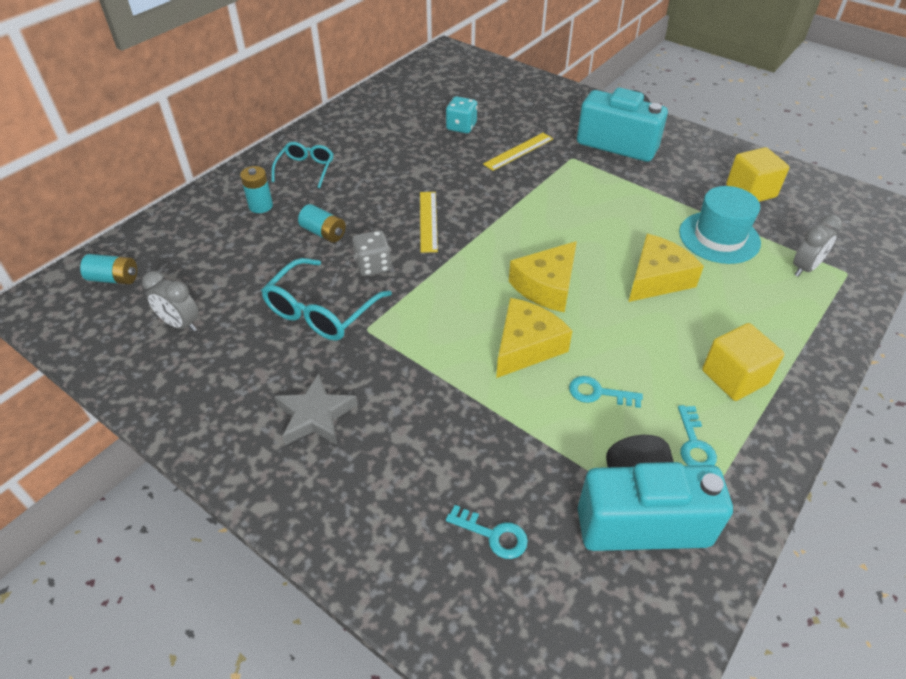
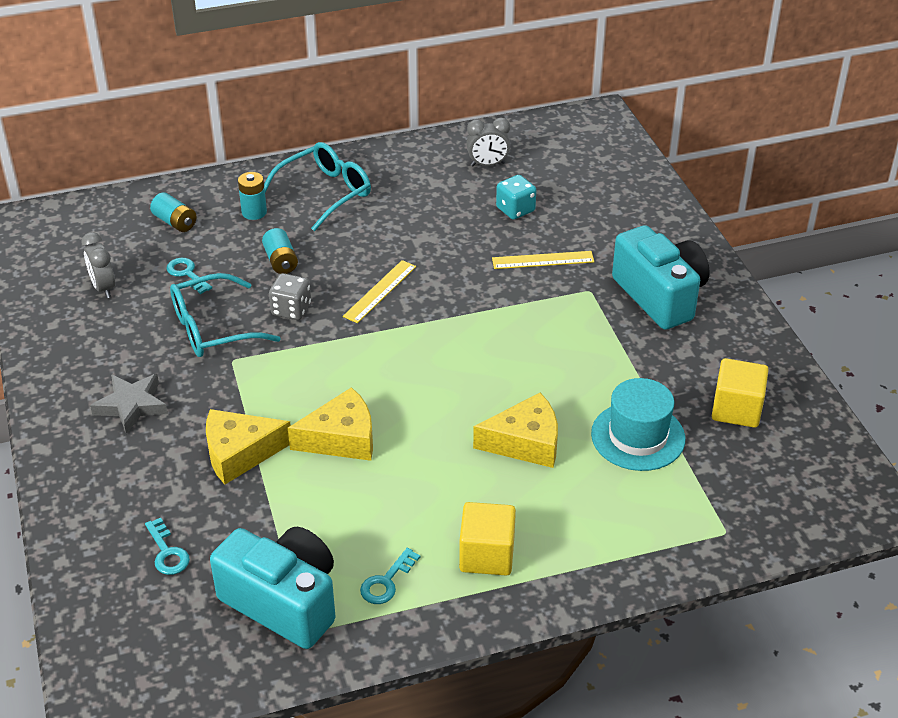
camera: 35 degrees right, 5 degrees down
turquoise battery [80,254,137,284] -> turquoise battery moved to [150,193,197,232]
turquoise glasses [272,142,333,188] -> turquoise glasses [264,142,371,231], size x1.56
yellow cheese [509,241,577,312] -> yellow cheese moved to [206,409,291,485]
turquoise key [569,376,643,408] -> turquoise key moved to [166,258,212,294]
grey clock [793,214,842,277] -> grey clock moved to [466,118,510,166]

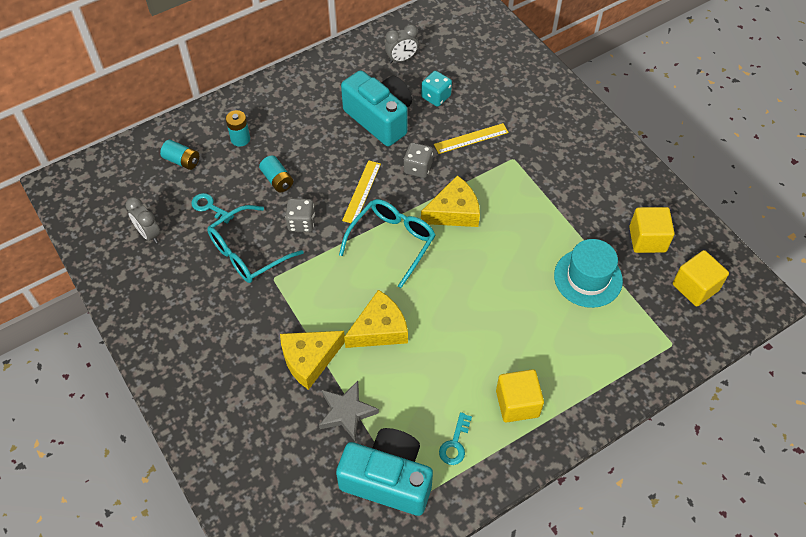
camera: 15 degrees left, 15 degrees up
grey star [90,374,168,434] -> grey star moved to [319,381,379,441]
turquoise key [145,518,190,575] -> none
turquoise glasses [264,142,371,231] -> turquoise glasses moved to [339,199,436,288]
yellow cheese [473,393,558,468] -> yellow cheese moved to [421,175,480,227]
turquoise camera [612,225,710,330] -> turquoise camera moved to [341,70,412,146]
none -> grey dice [404,142,433,178]
none -> yellow cube [673,250,729,307]

